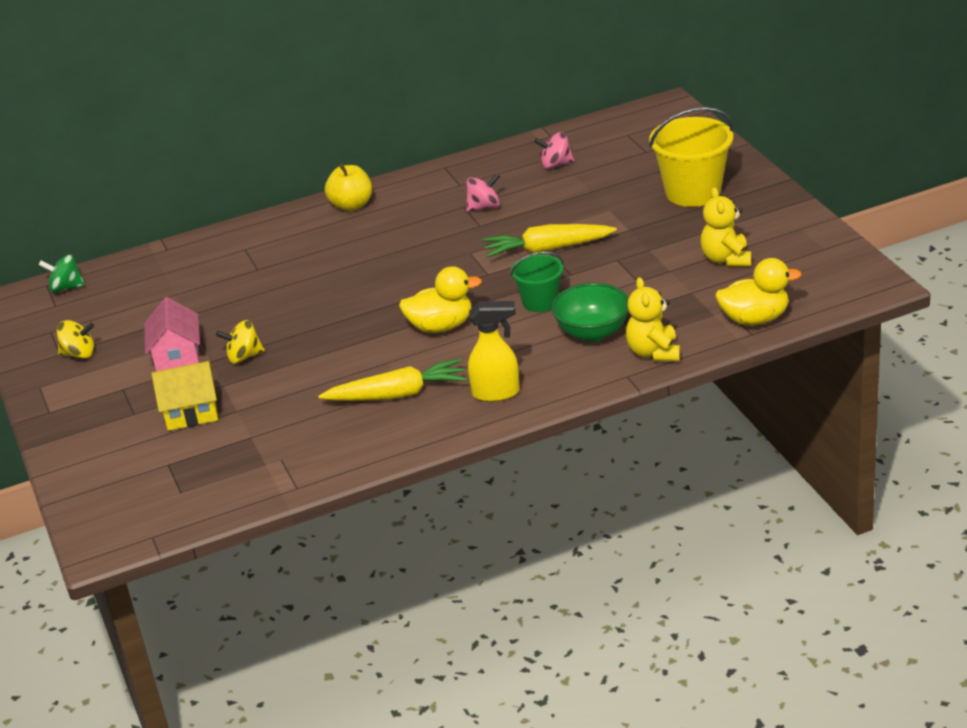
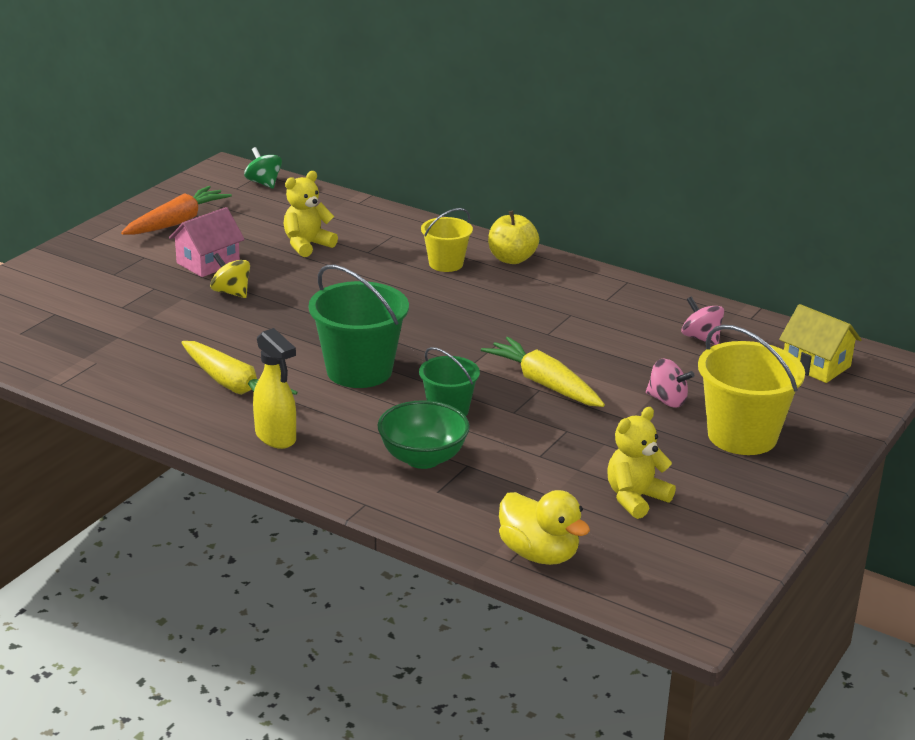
camera: 50 degrees right, 5 degrees down
yellow spinning top [57,320,95,358] -> orange carrot [121,186,232,235]
yellow house [151,361,218,431] -> yellow house moved to [779,304,862,383]
yellow duck [399,266,482,333] -> green bucket [309,265,409,388]
pink spinning top [466,173,500,212] -> pink spinning top moved to [646,359,694,408]
yellow teddy bear [626,277,680,361] -> yellow teddy bear moved to [283,171,338,257]
none -> yellow bucket [421,208,473,272]

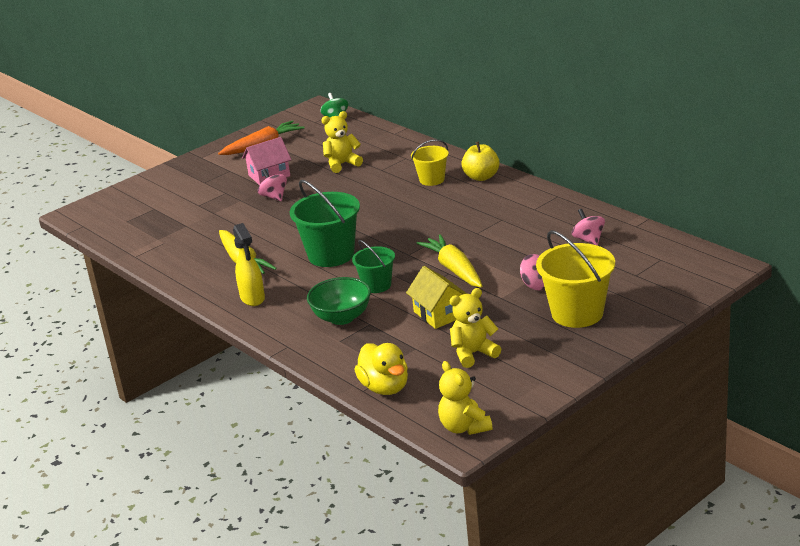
camera: 20 degrees right, 0 degrees up
yellow spinning top [210,253,250,298] -> pink spinning top [258,169,287,201]
yellow house [779,304,862,383] -> yellow house moved to [406,266,467,329]
none -> yellow teddy bear [438,361,492,435]

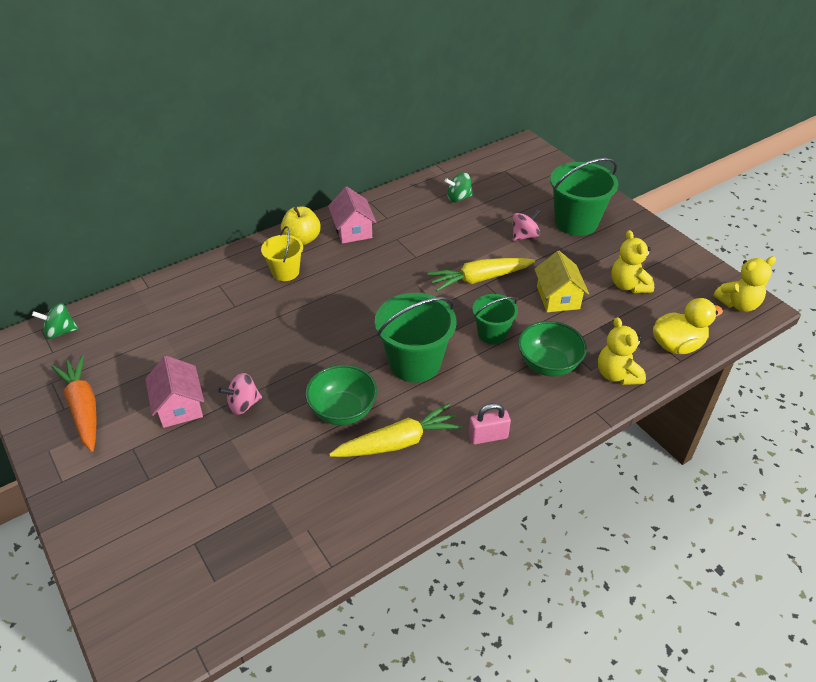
camera: 85 degrees left, 15 degrees up
yellow spray bottle [233,223,265,306] -> pink padlock [469,403,511,445]
yellow teddy bear [322,111,363,173] -> yellow teddy bear moved to [598,317,646,385]
yellow house [406,266,467,329] -> yellow house turned 75 degrees counterclockwise [534,251,589,312]
yellow bucket [536,230,615,328] -> green bucket [550,158,618,236]
pink spinning top [571,209,605,246] -> green spinning top [445,172,473,203]
none -> green bowl [305,365,377,425]
none -> pink house [328,187,376,244]

